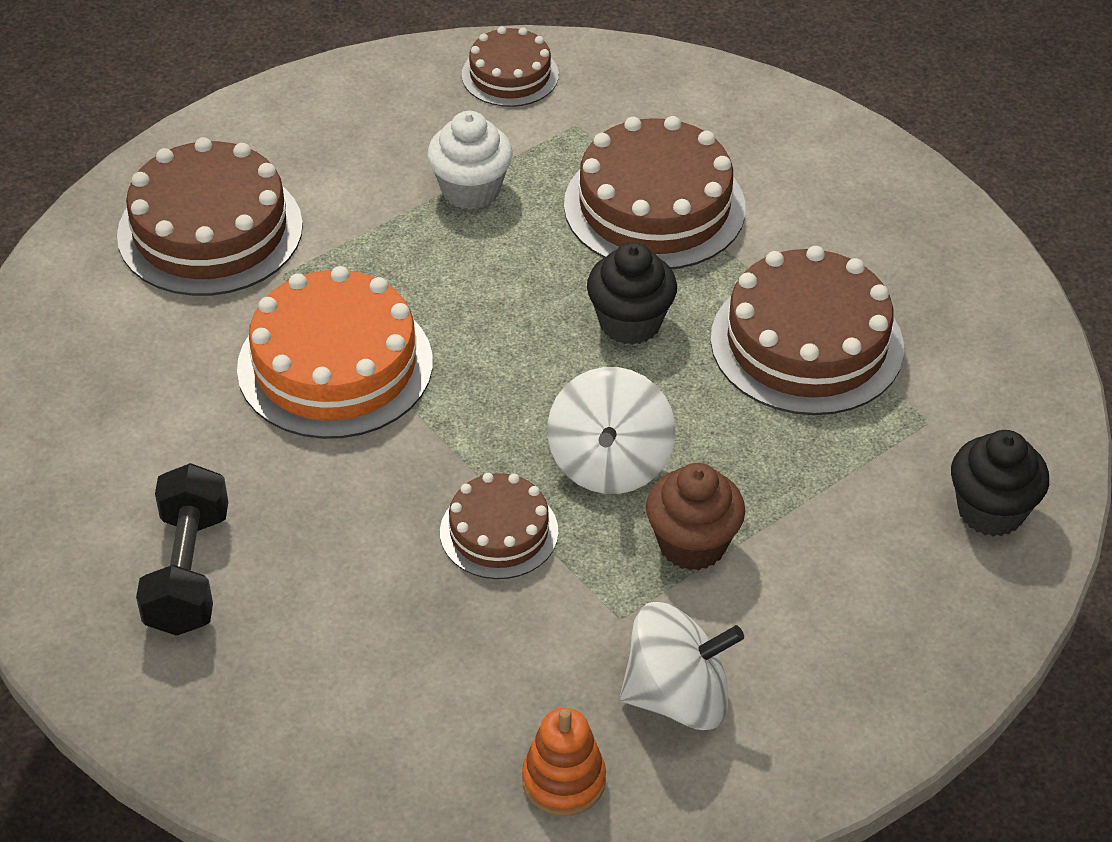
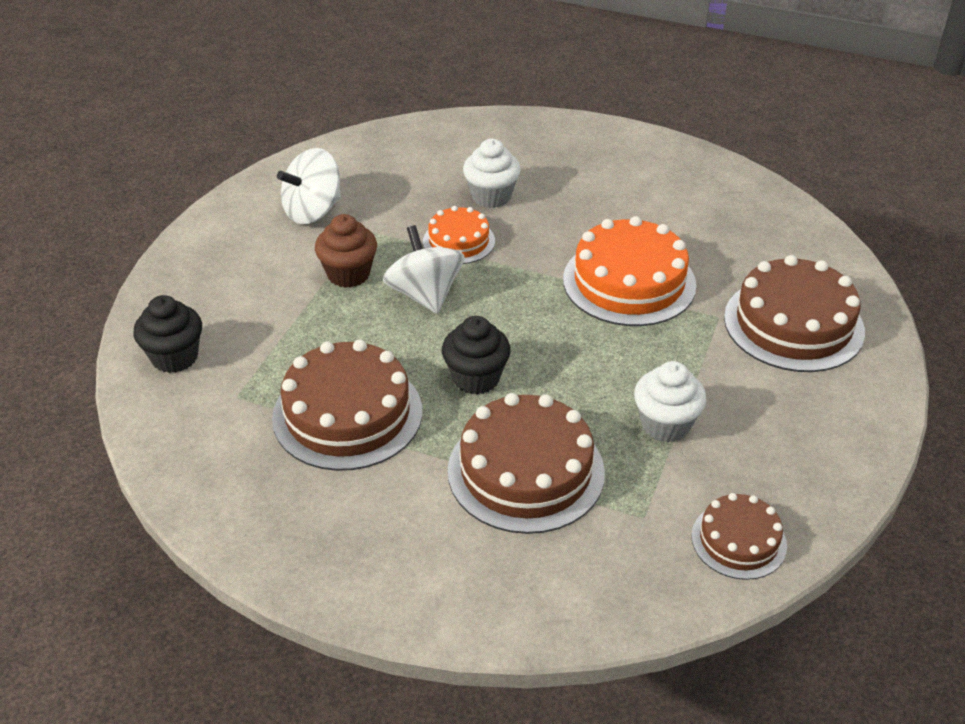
camera: 150 degrees right, 5 degrees down
black dumbbell [136,463,228,636] -> none
brown cake [440,473,558,579] -> orange cake [423,206,495,264]
orange stacking toy [522,708,606,816] -> none
none -> white cupcake [463,139,521,208]

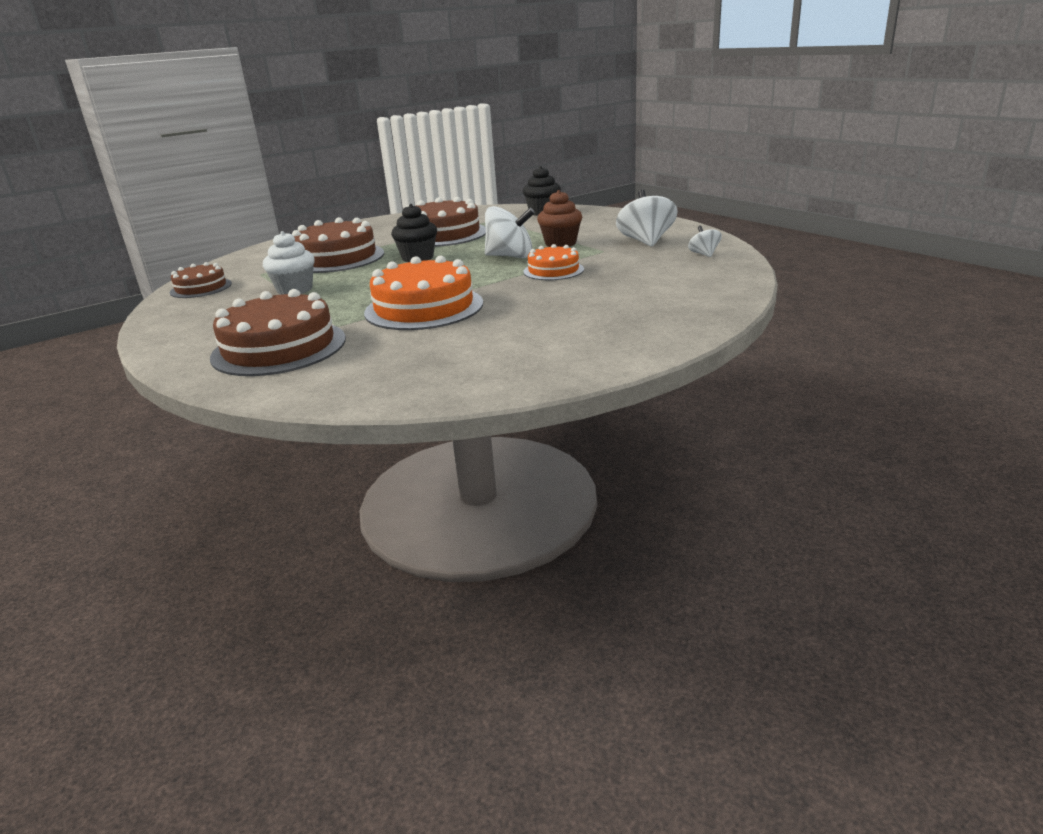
camera: 125 degrees right, 15 degrees down
white cupcake [463,139,521,208] -> none
none -> white spinning top [688,225,722,257]

